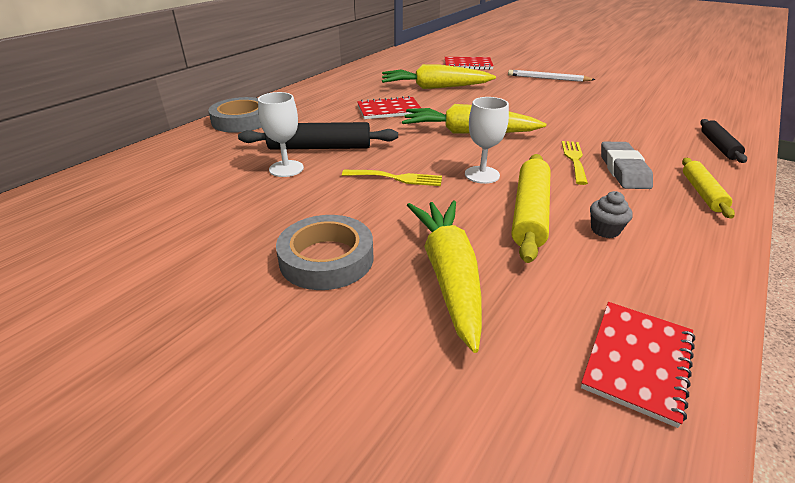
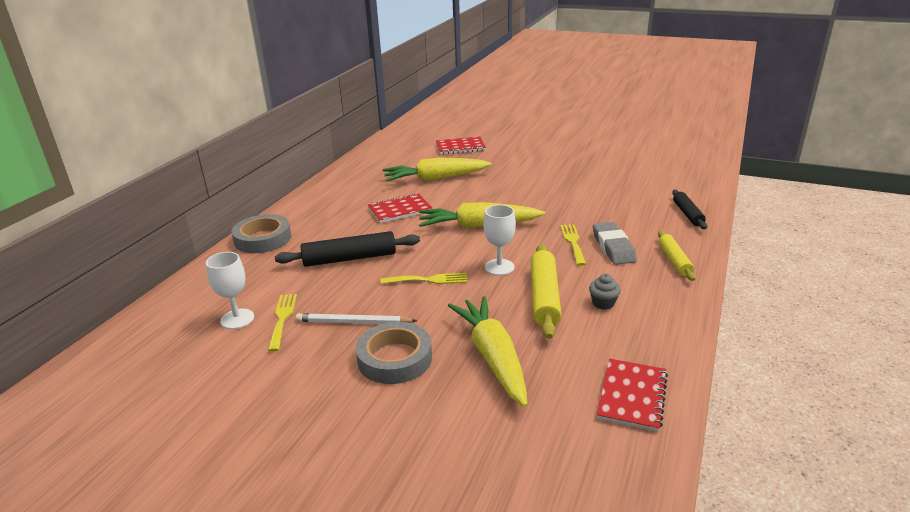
camera: 10 degrees left, 5 degrees down
white goblet [258,92,304,177] -> white goblet moved to [206,252,254,329]
white pencil [508,70,595,82] -> white pencil moved to [296,313,417,324]
none -> yellow fork [268,294,297,352]

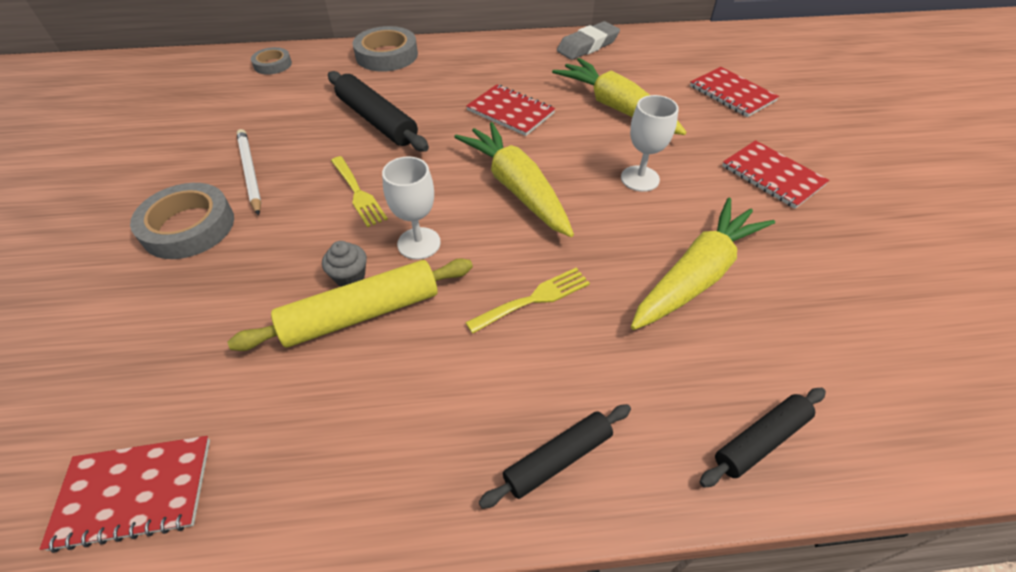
camera: 60 degrees right, 20 degrees up
white goblet [206,252,254,329] -> white goblet moved to [621,95,679,192]
yellow fork [268,294,297,352] -> none
yellow carrot [448,296,527,407] -> yellow carrot moved to [631,198,775,330]
grey cupcake [589,274,621,310] -> grey cupcake moved to [322,241,367,287]
grey eraser [593,222,637,265] -> grey eraser moved to [557,21,620,60]
yellow rolling pin [658,231,696,281] -> black rolling pin [479,404,631,509]
none -> grey tape [251,47,292,75]
none -> red notebook [722,140,829,209]

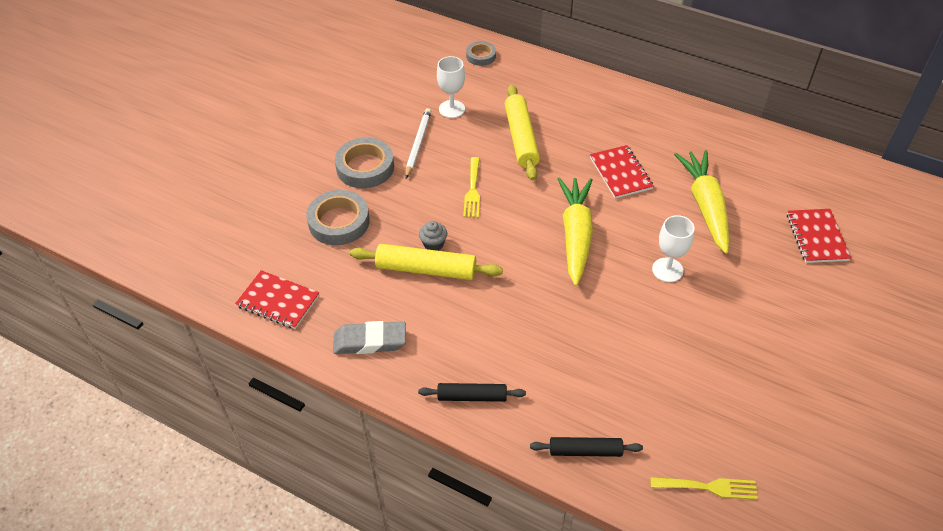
camera: 35 degrees right, 0 degrees up
black rolling pin [328,71,429,152] -> yellow rolling pin [505,85,540,180]
grey tape [353,26,418,72] -> grey tape moved to [306,190,370,245]
white goblet [382,156,441,260] -> white goblet moved to [437,56,465,118]
yellow fork [465,268,590,334] -> yellow fork moved to [650,477,758,500]
grey eraser [557,21,620,60] -> grey eraser moved to [333,321,406,354]
yellow carrot [631,198,775,330] -> none
red notebook [722,140,829,209] -> none

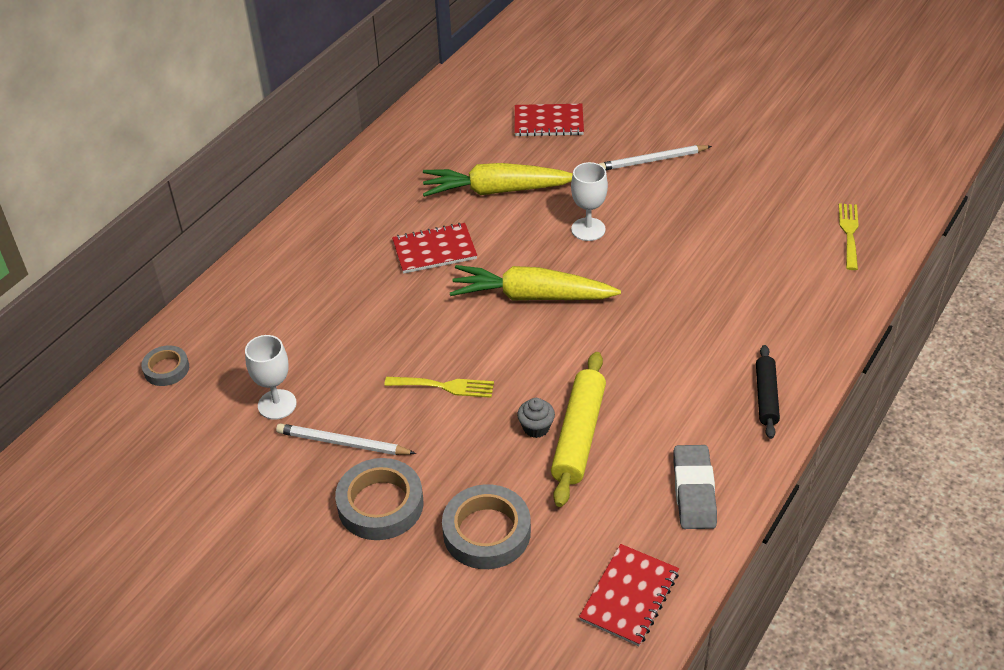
camera: 85 degrees left, 5 degrees down
yellow rolling pin [505,85,540,180] -> none
black rolling pin [530,437,643,457] -> none
none -> white pencil [599,145,712,170]

